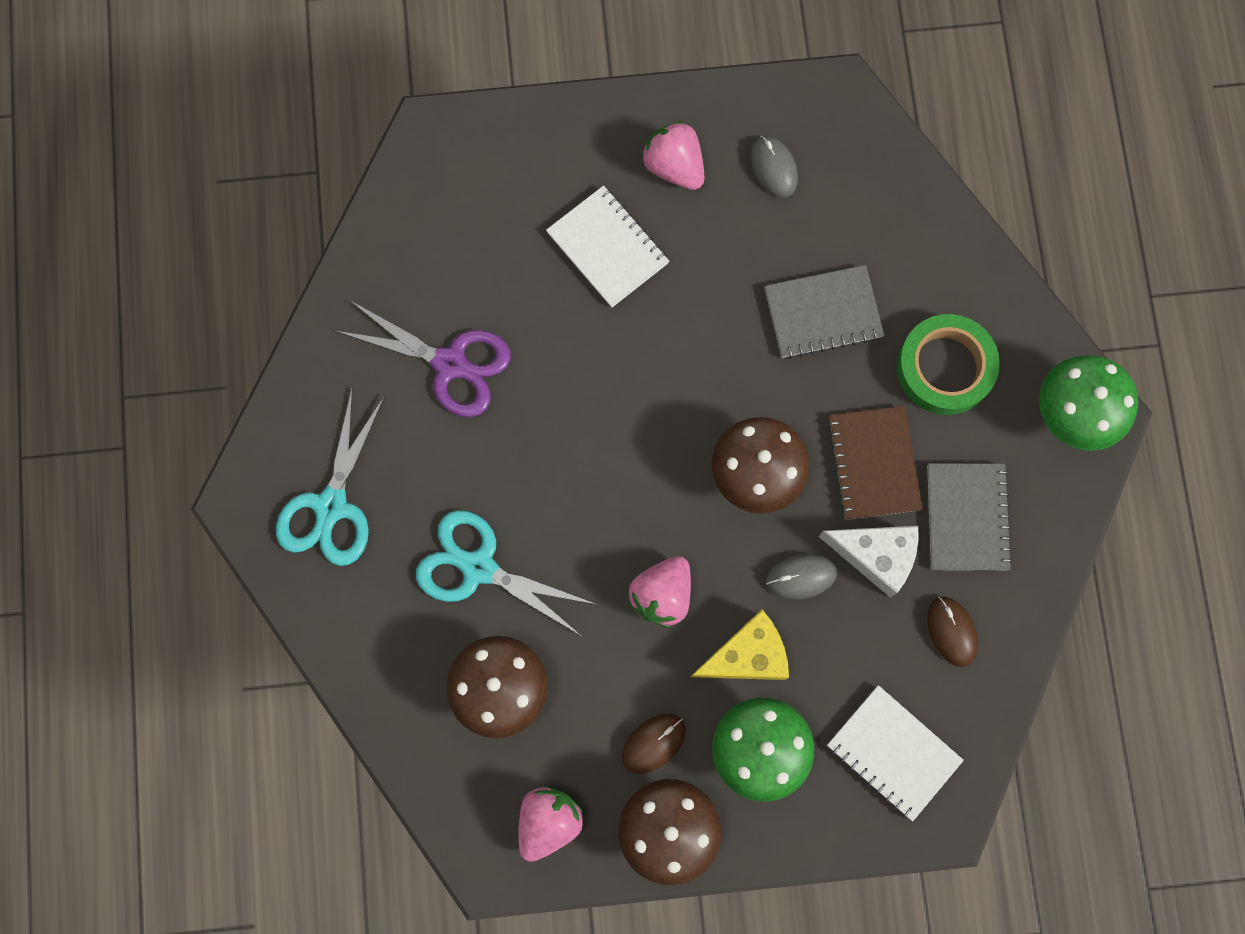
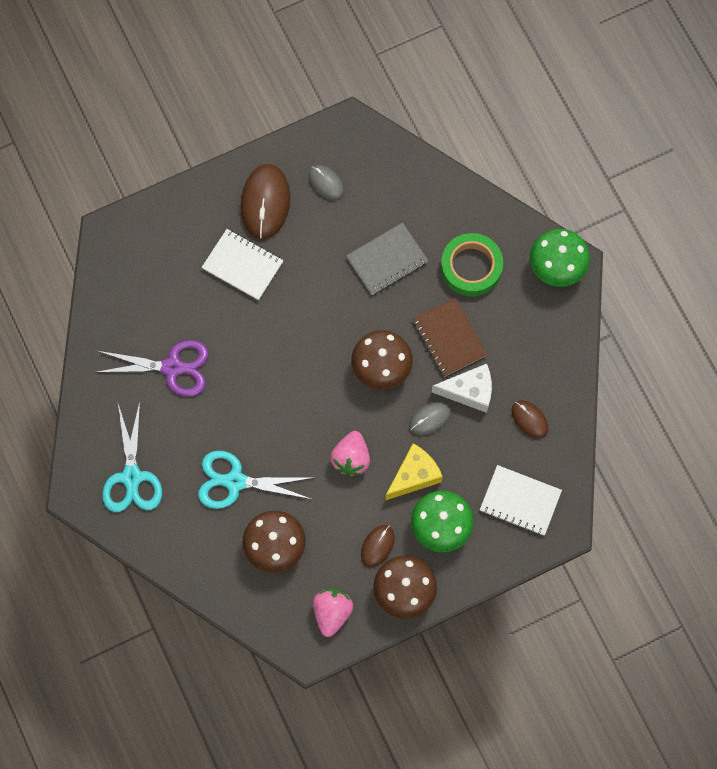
camera: 20 degrees left, 5 degrees down
pink strawberry [642,121,705,190] -> brown mouse [241,164,290,239]
grey notebook [927,463,1012,570] -> none

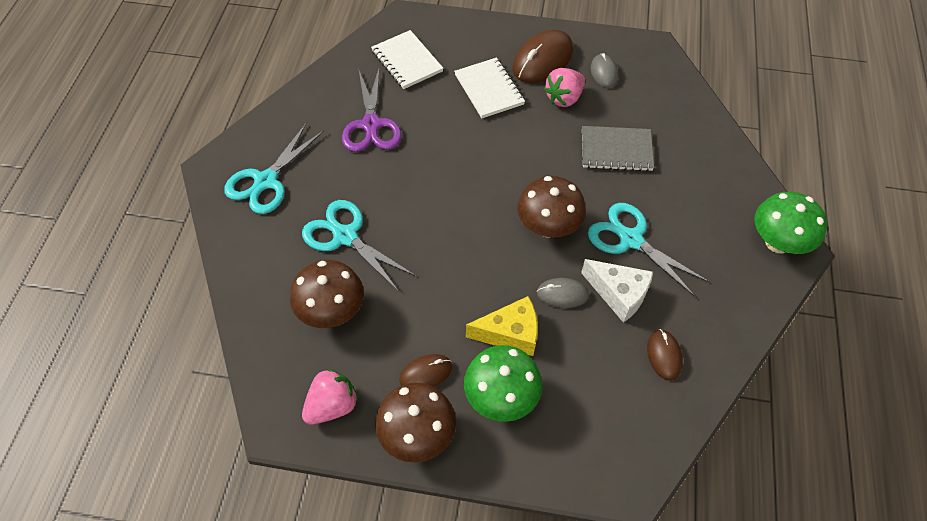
camera: 35 degrees right, 15 degrees down
purple scissors [94,340,209,396] -> purple scissors turned 45 degrees clockwise [342,66,401,152]
pink strawberry [330,431,370,476] -> pink strawberry moved to [544,68,585,107]
brown notebook [413,298,487,377] -> turquoise scissors [588,203,710,298]
green tape [441,233,503,296] -> none
white notebook [480,465,562,536] -> white notebook moved to [371,30,443,89]

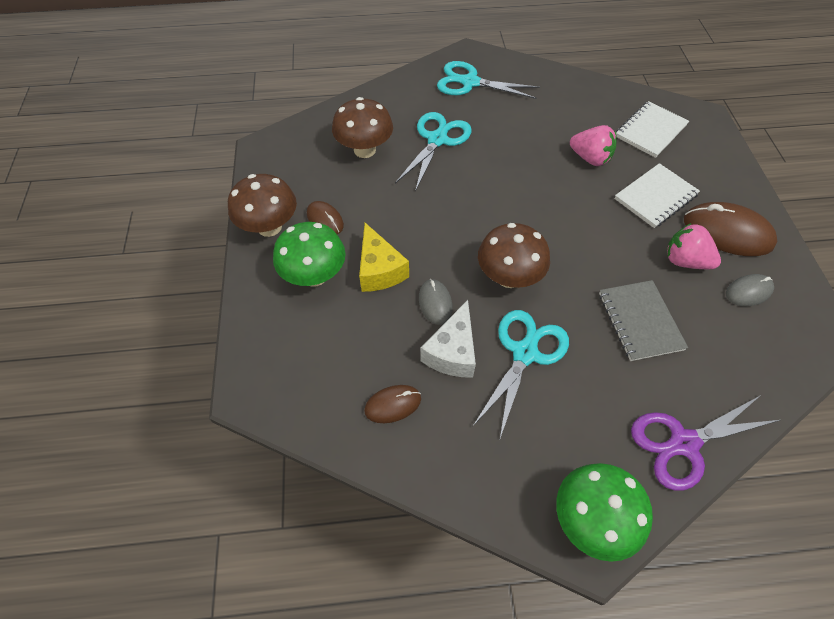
camera: 75 degrees right, 0 degrees up
pink strawberry [302,369,358,424] -> pink strawberry moved to [570,125,617,166]
purple scissors [342,66,401,152] -> purple scissors moved to [631,395,780,491]

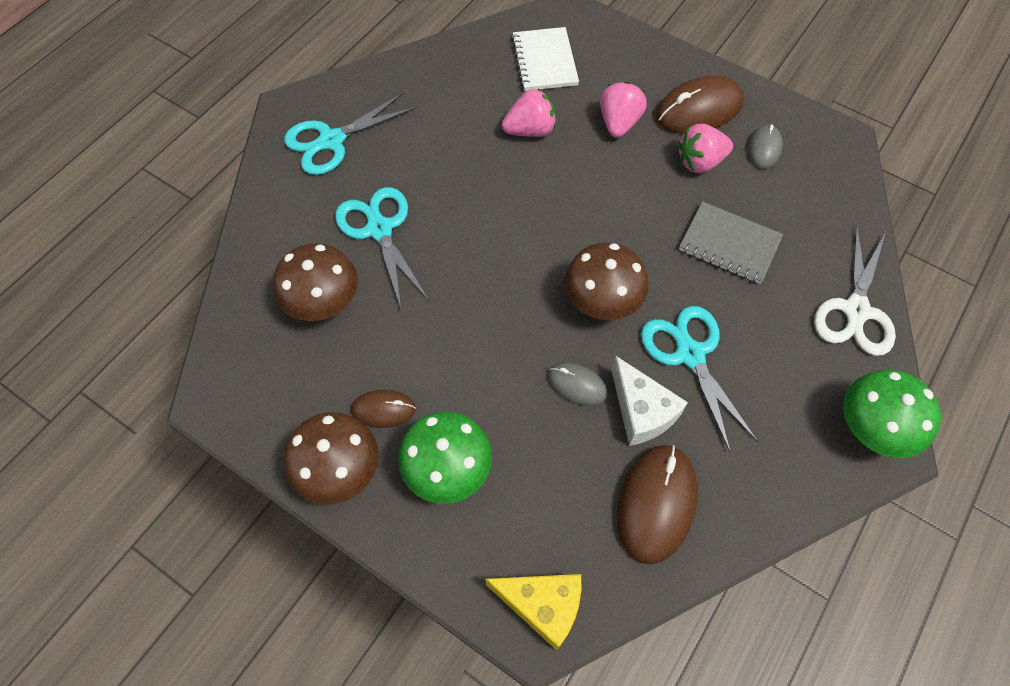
camera: 50 degrees left, 5 degrees up
yellow cheese [359,223,409,292] -> yellow cheese moved to [485,574,581,651]
brown mouse [364,385,421,423] -> brown mouse [617,445,698,564], size x1.81
white notebook [615,163,700,228] -> pink strawberry [600,82,647,138]
purple scissors [631,395,780,491] -> white scissors [814,225,896,356]

